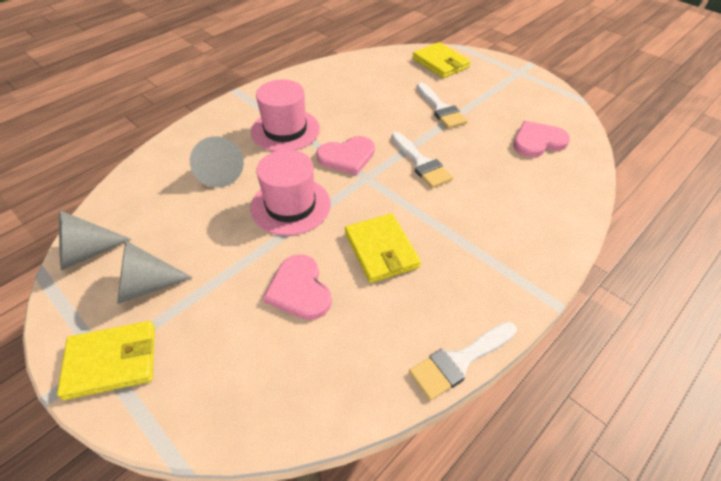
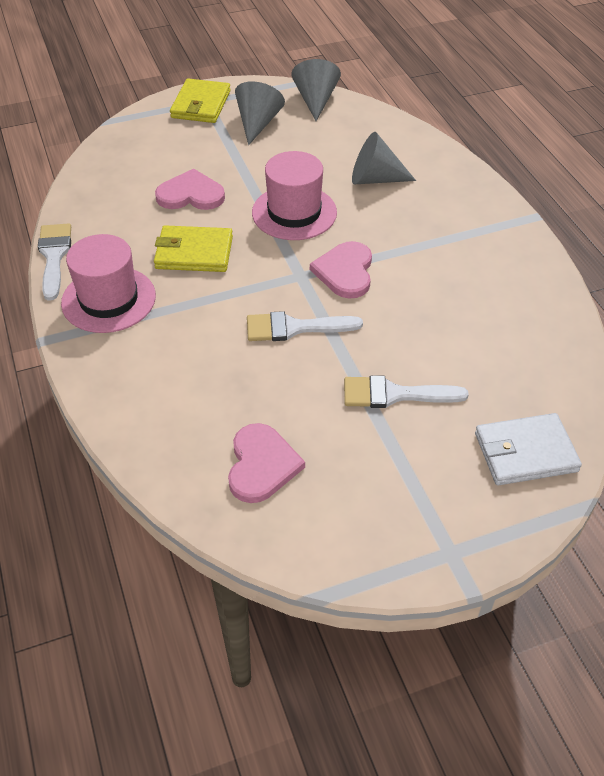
camera: 115 degrees right, 0 degrees up
pink hat [251,79,320,152] -> pink hat moved to [61,234,156,333]
yellow wallet [412,42,471,78] -> white wallet [475,413,582,485]

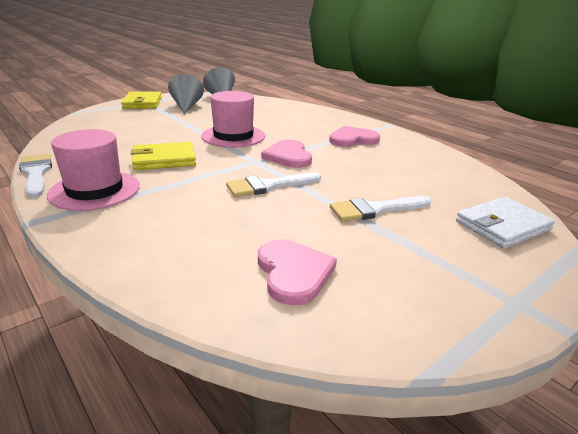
camera: 20 degrees left, 20 degrees down
pink heart [155,169,225,210] -> pink heart moved to [329,126,380,147]
grey cone [352,132,416,184] -> none

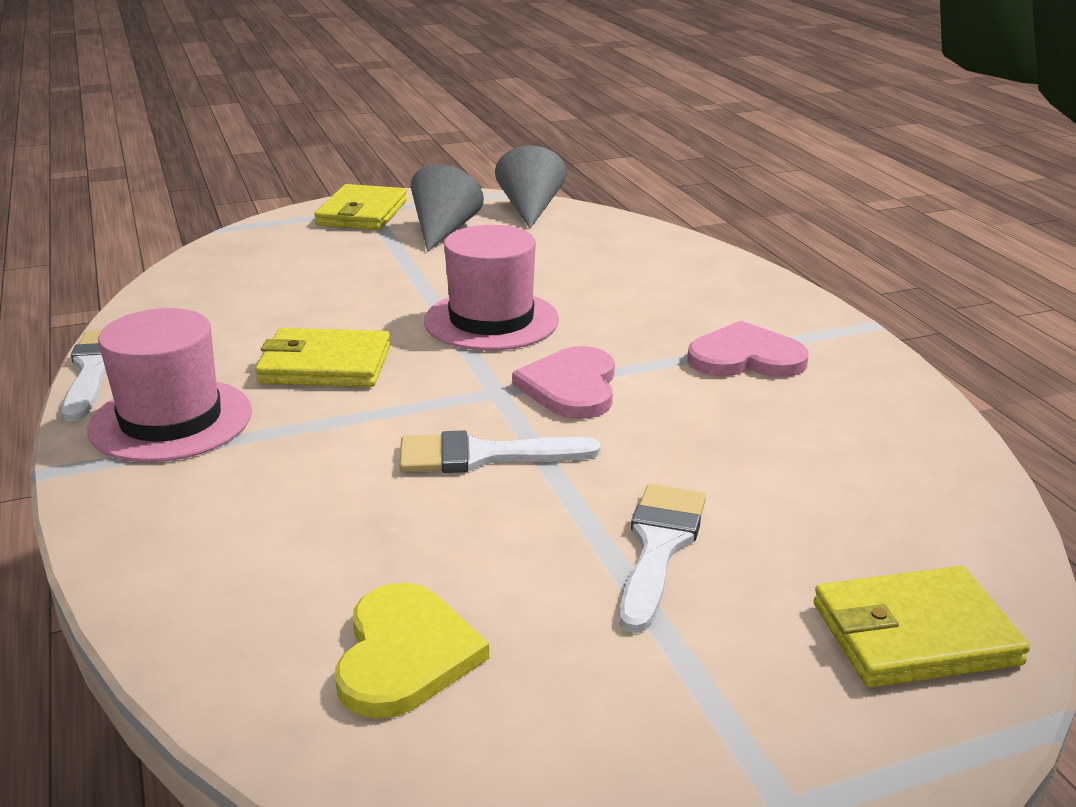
camera: 20 degrees right, 0 degrees up
pink heart [258,239,337,305] -> yellow heart [335,583,489,719]
white brush [330,196,431,221] -> white brush turned 105 degrees clockwise [620,484,706,633]
white wallet [456,197,555,248] -> yellow wallet [814,566,1030,687]

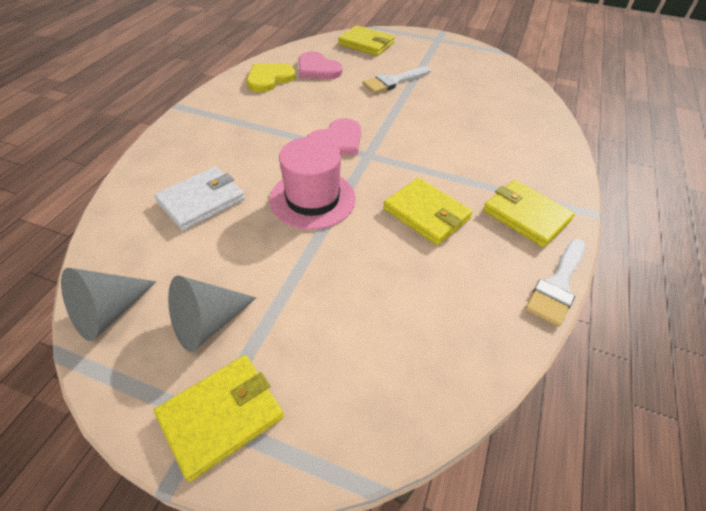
camera: 140 degrees left, 20 degrees up
pink hat [87,308,252,462] -> yellow wallet [483,180,575,247]
yellow heart [335,583,489,719] -> yellow heart moved to [247,63,296,92]
white brush [400,430,601,473] -> none
pink heart [687,321,809,377] -> pink heart moved to [298,51,343,79]
none -> white wallet [154,167,245,231]

